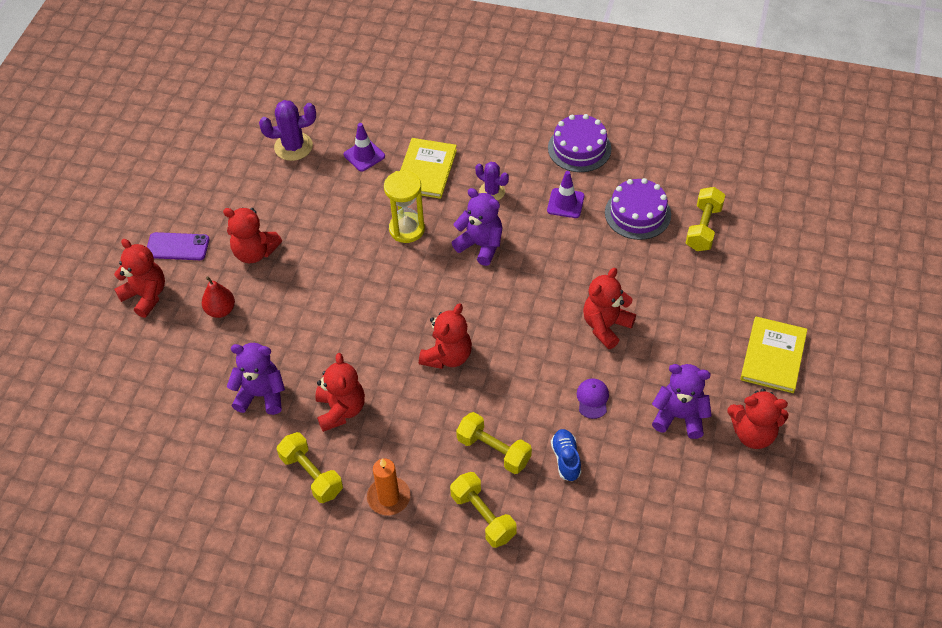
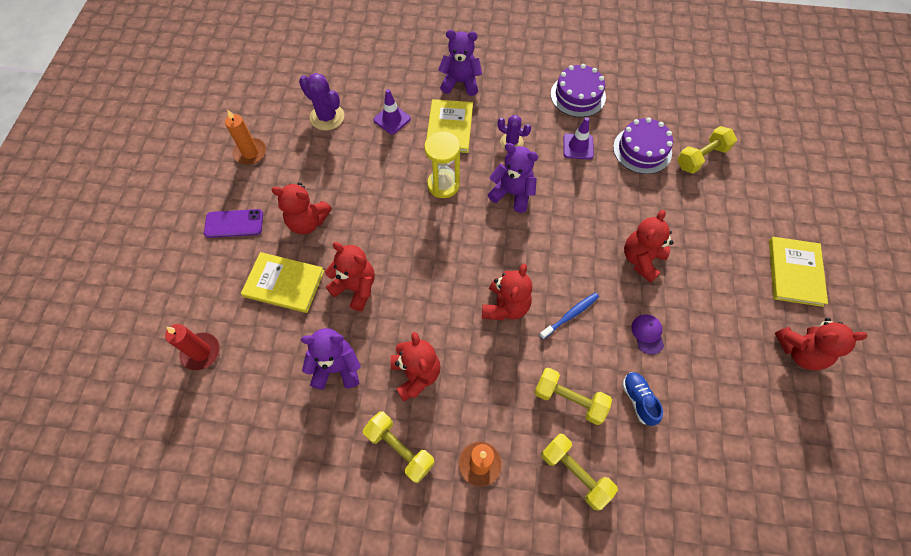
camera: 10 degrees left, 10 degrees up
red teddy bear [114,239,165,318] -> red teddy bear moved to [325,242,375,311]
red pear [202,276,235,318] -> yellow book [241,252,324,313]
purple cactus [259,100,316,161] -> purple cactus turned 60 degrees clockwise [299,73,344,130]
purple teddy bear [652,364,712,439] -> purple teddy bear moved to [438,30,482,96]
yellow dumbbell [686,187,725,251] -> yellow dumbbell turned 45 degrees clockwise [677,126,737,174]
none -> red candle [165,324,220,370]
none -> orange candle [225,109,266,165]
none -> blue toothbrush [539,292,599,339]

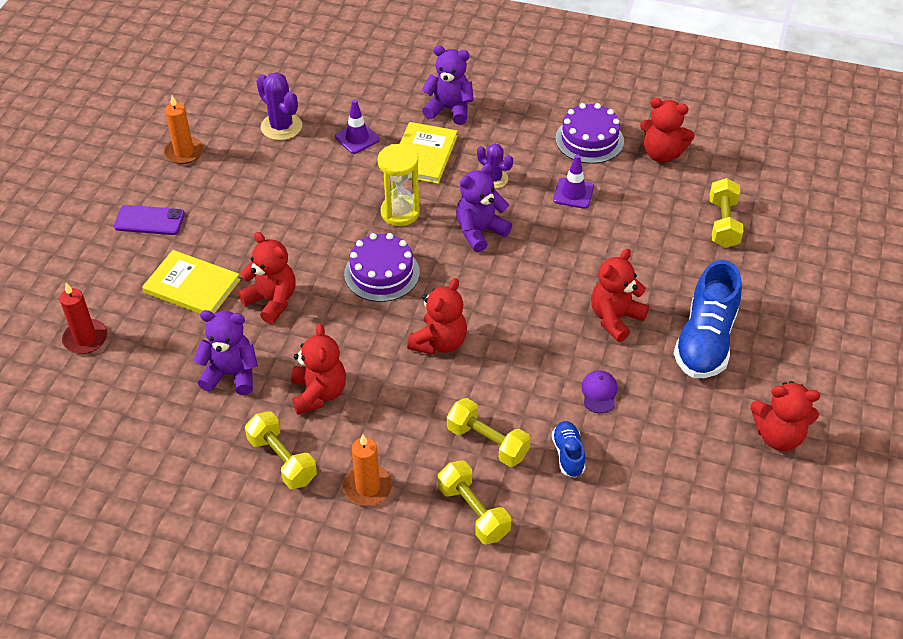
camera: 10 degrees right, 15 degrees down
red teddy bear [271,182,332,234] -> red teddy bear moved to [640,97,695,163]
purple teddy bear [488,143,538,213] -> purple teddy bear turned 75 degrees counterclockwise [456,164,512,252]
blue toothbrush [539,292,599,339] -> none
purple cake [613,117,673,174] -> purple cake moved to [344,233,420,302]
yellow dumbbell [677,126,737,174] -> yellow dumbbell turned 60 degrees counterclockwise [710,178,743,248]
yellow book [769,237,828,307] -> none
none -> blue shoe [674,260,742,378]

